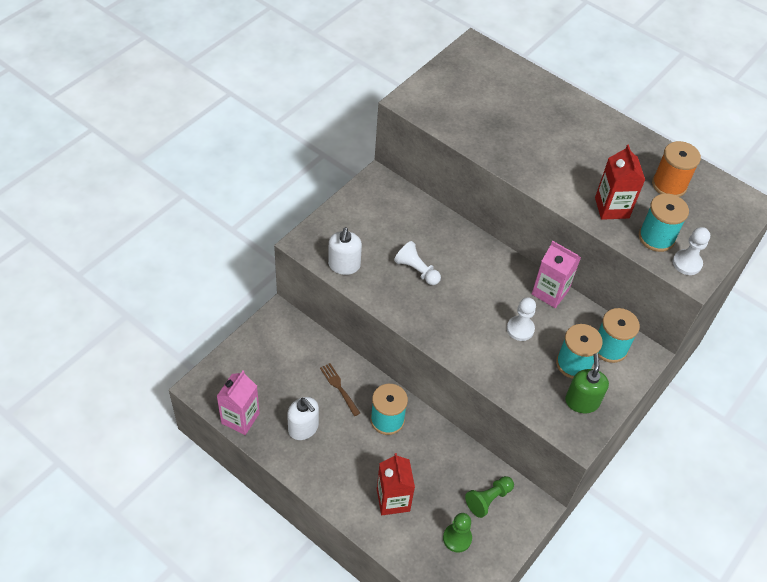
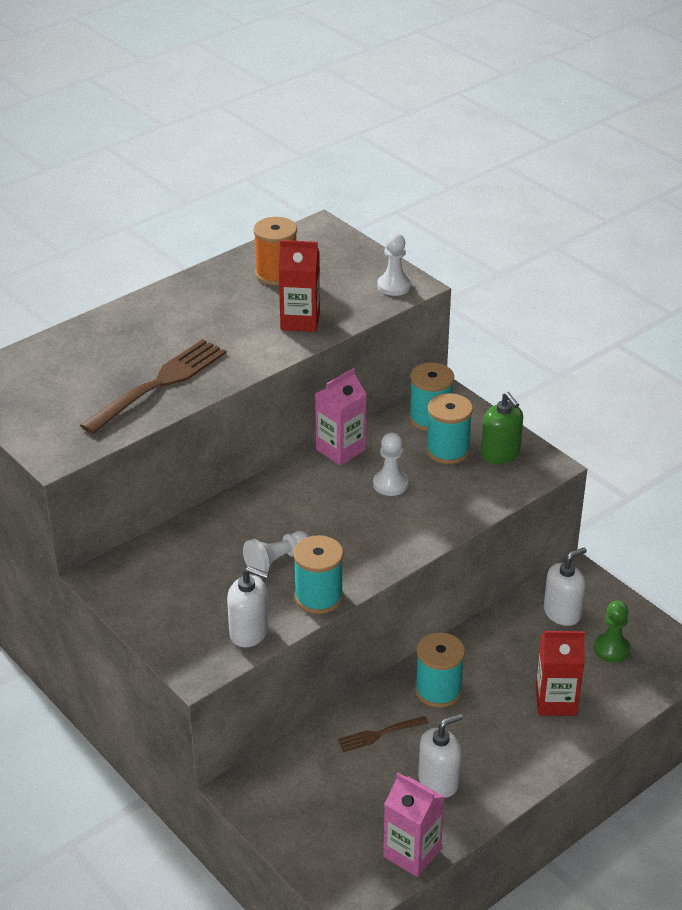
camera: 75 degrees left, 15 degrees down
green pawn [465,476,514,518] -> white soap dispenser [544,547,587,626]
green soap dispenser [565,353,609,413] -> green soap dispenser turned 135 degrees counterclockwise [481,392,523,464]
turquoise spool [639,194,689,252] -> turquoise spool moved to [293,535,344,614]
none -> brown fork [80,339,226,434]

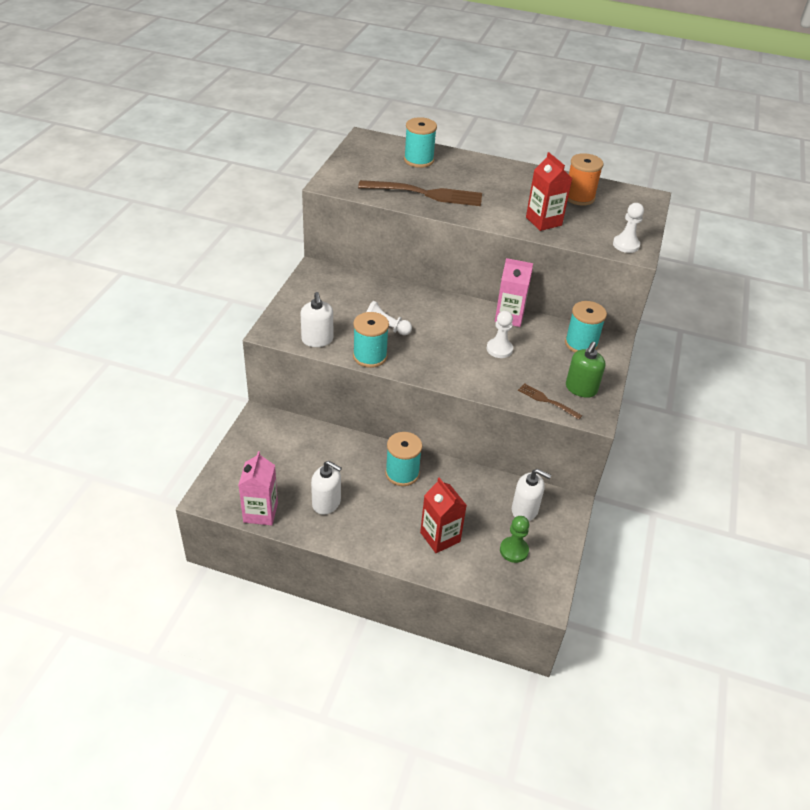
camera: 55 degrees right, 5 degrees up
brown fork [337,716,429,752] -> brown fork moved to [518,383,582,420]
turquoise spool [426,393,473,464] -> turquoise spool moved to [404,117,437,168]

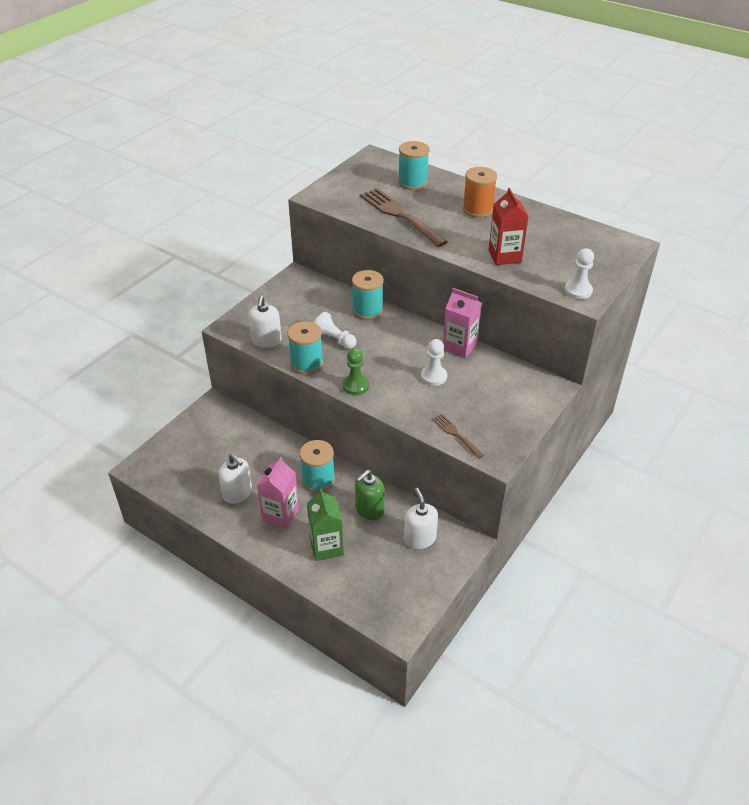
camera: 20 degrees right, 0 degrees up
pink carton [239,451,278,525] -> pink carton moved to [257,457,299,529]
brown fork [358,180,482,206] -> brown fork turned 150 degrees counterclockwise [360,188,448,247]
red carton [420,478,467,553] -> green carton [307,489,344,561]
green pawn [500,516,529,563] -> green pawn moved to [343,348,369,395]
white soap dispenser [512,469,551,521] -> white soap dispenser turned 150 degrees counterclockwise [404,488,438,549]
turquoise spool [565,301,607,352] -> turquoise spool moved to [352,270,384,320]
green soap dispenser [566,341,606,398] -> green soap dispenser moved to [355,470,385,520]
orange spool [568,153,604,206] -> orange spool moved to [462,167,497,218]

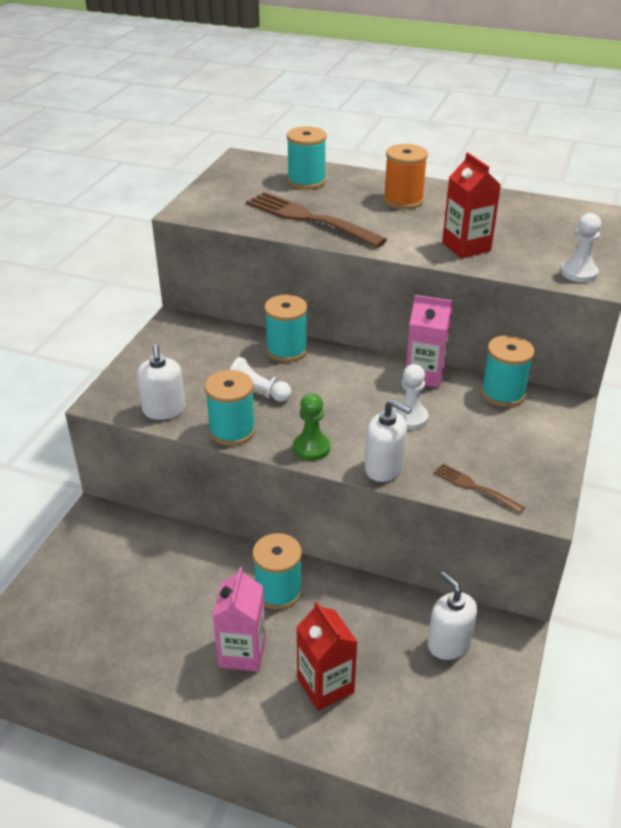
camera: 15 degrees left, 5 degrees down
white soap dispenser [219,454,252,504] -> white soap dispenser moved to [365,399,412,482]
green carton [307,489,344,561] -> red carton [296,601,357,711]
green soap dispenser [355,470,385,520] -> none
none -> turquoise spool [481,335,535,407]

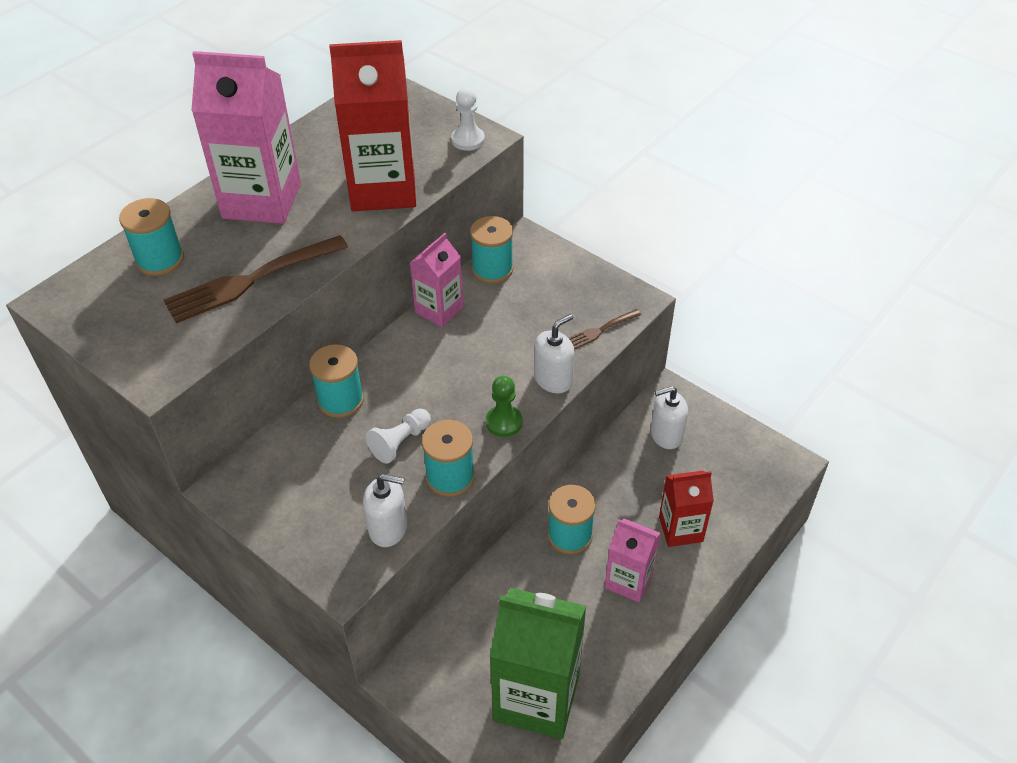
camera: 70 degrees left, 10 degrees up
orange spool [383,144,428,209] -> pink carton [191,51,301,224]
white pawn [393,364,428,430] -> none
red carton [442,152,501,258] -> red carton [329,40,416,211], size x1.76
none -> green carton [490,588,586,739]

